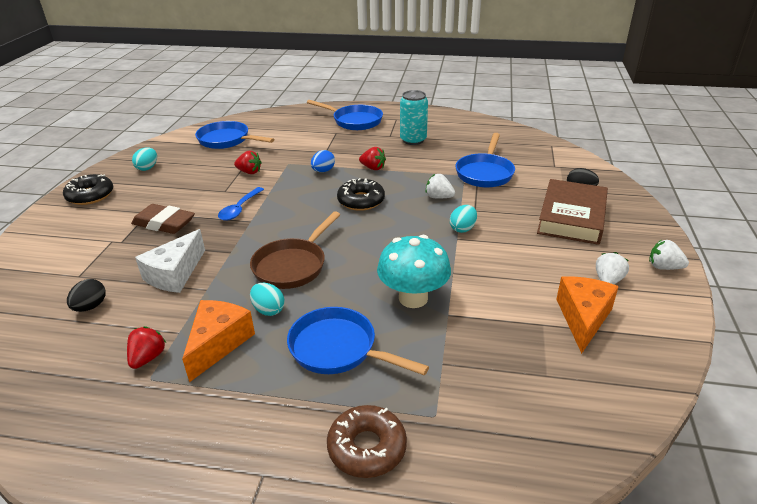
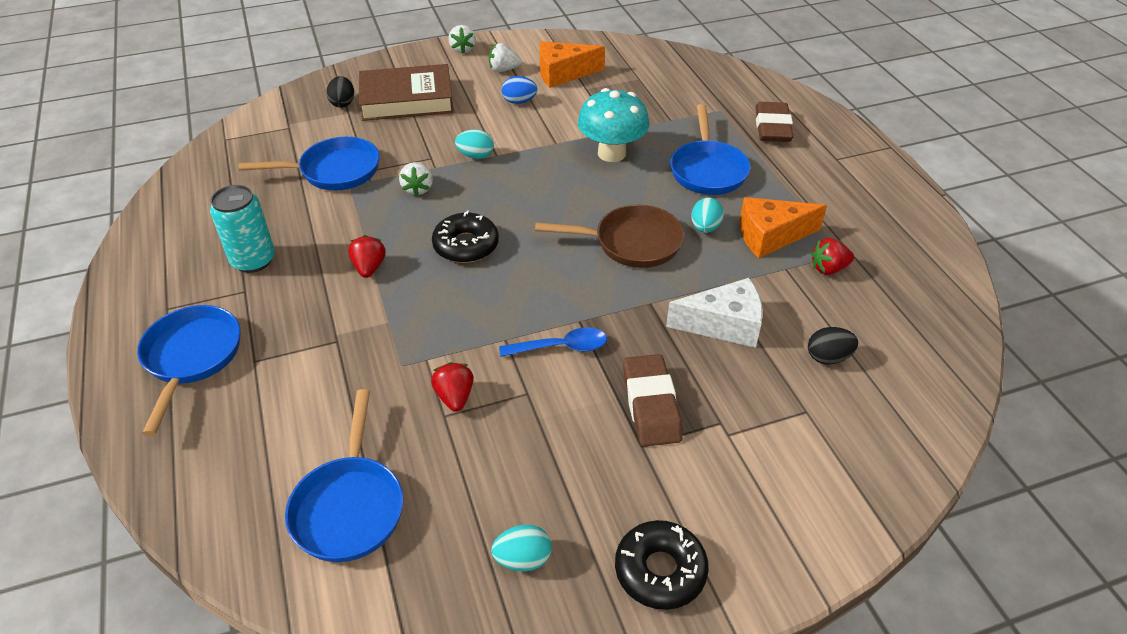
camera: 120 degrees left, 10 degrees up
blue egg [311,150,335,172] -> blue egg moved to [502,76,537,104]
brown donut [327,405,407,478] -> brown eraser [755,102,794,142]

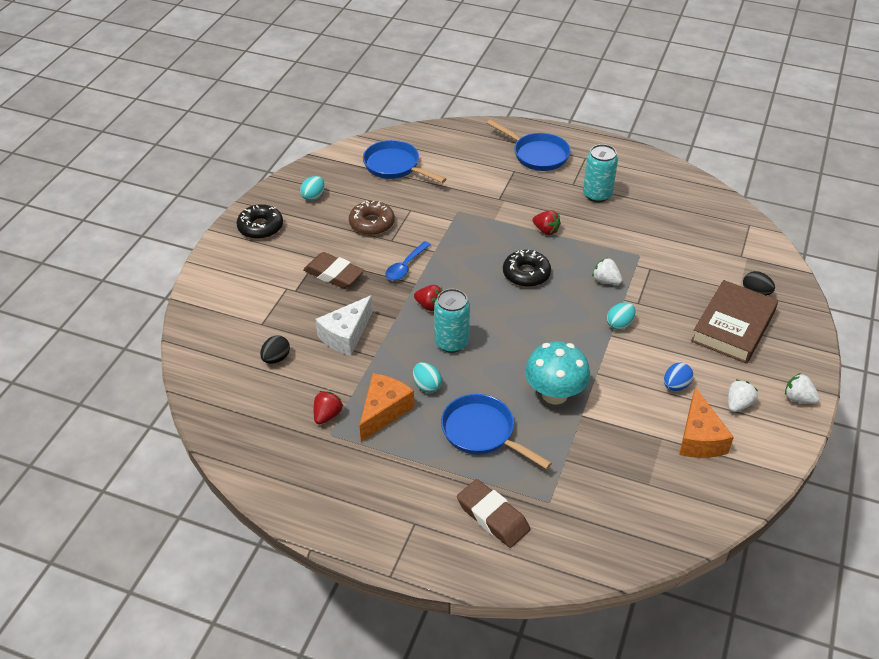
camera: 130 degrees right, 0 degrees up
blue pan [238,137,380,191] -> none
red strawberry [431,362,474,412] -> red strawberry moved to [414,285,443,311]
brown pan [535,205,684,268] -> turquoise can [434,289,470,353]
orange cheese [539,41,605,88] -> orange cheese turned 150 degrees clockwise [679,387,734,458]
none -> brown donut [349,201,395,235]

